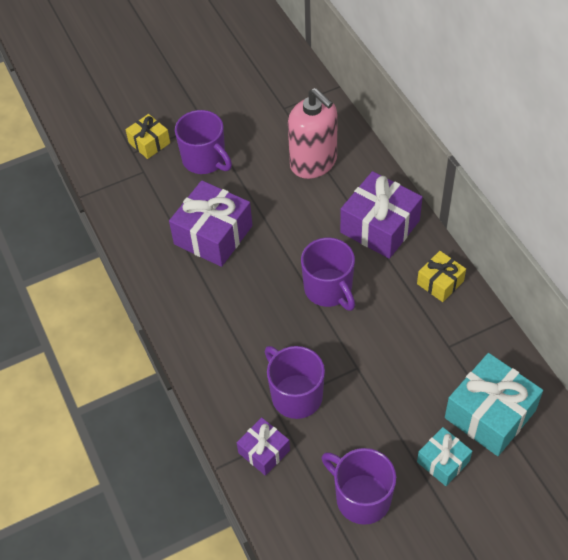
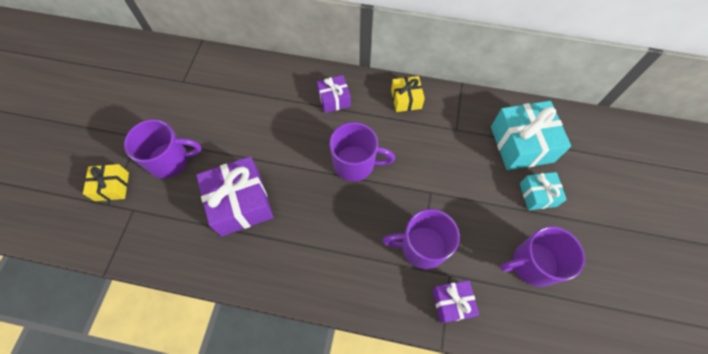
camera: 55 degrees left, 10 degrees up
pink soap dispenser [288,88,337,179] -> none
purple gift [340,171,423,259] -> purple gift [317,75,351,113], size x0.56

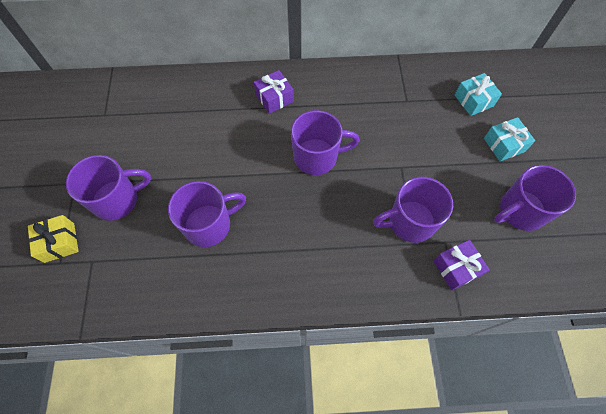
camera: 15 degrees left, 0 degrees up
purple gift [196,156,273,237] -> purple mug [168,181,246,247]
yellow gift [391,76,425,112] -> none
turquoise gift [491,101,571,170] -> turquoise gift [455,73,502,116], size x0.56

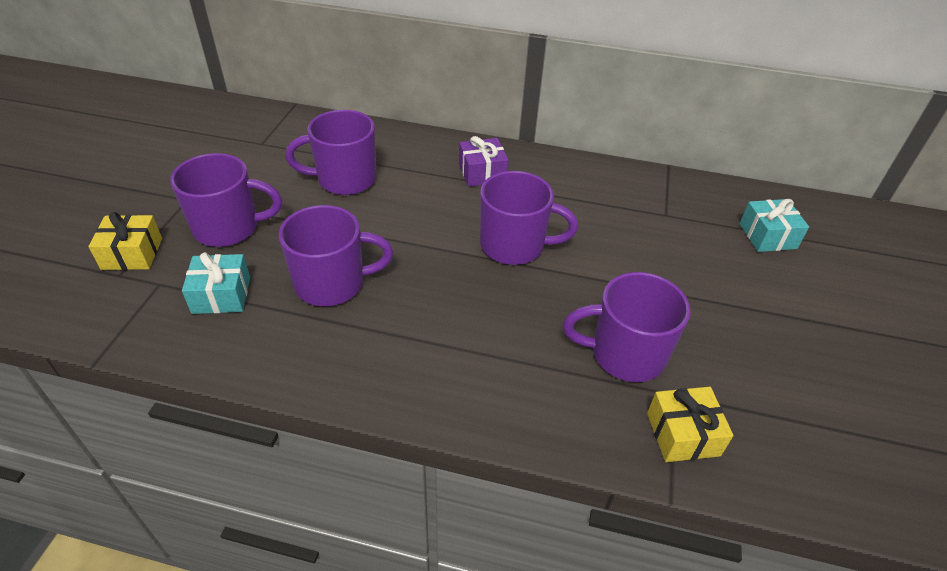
camera: 15 degrees right, 20 degrees down
purple gift [433,240,490,290] -> yellow gift [647,387,734,462]
turquoise gift [484,117,535,161] -> turquoise gift moved to [182,252,250,314]
purple mug [494,165,576,231] -> purple mug moved to [285,110,376,195]

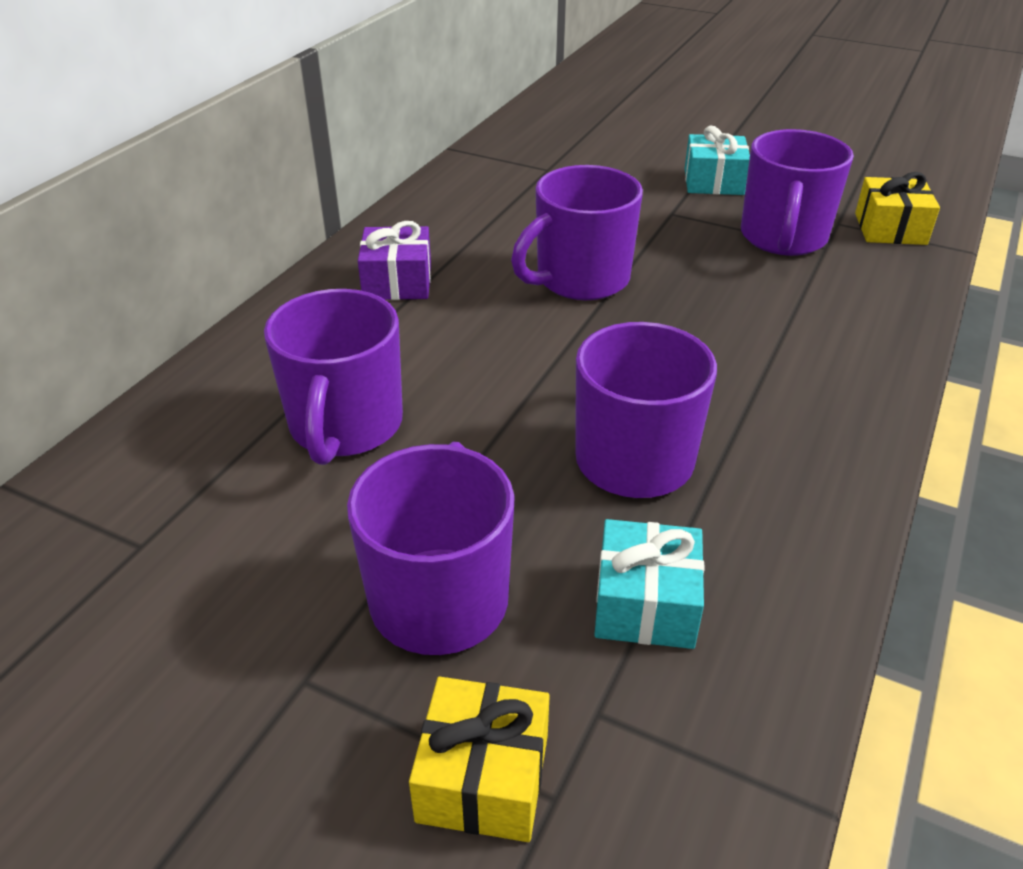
camera: 75 degrees left, 5 degrees down
purple mug [480,171,578,265] -> purple mug turned 150 degrees counterclockwise [511,165,643,300]
turquoise gift [739,199,809,252] -> turquoise gift moved to [685,126,750,195]

